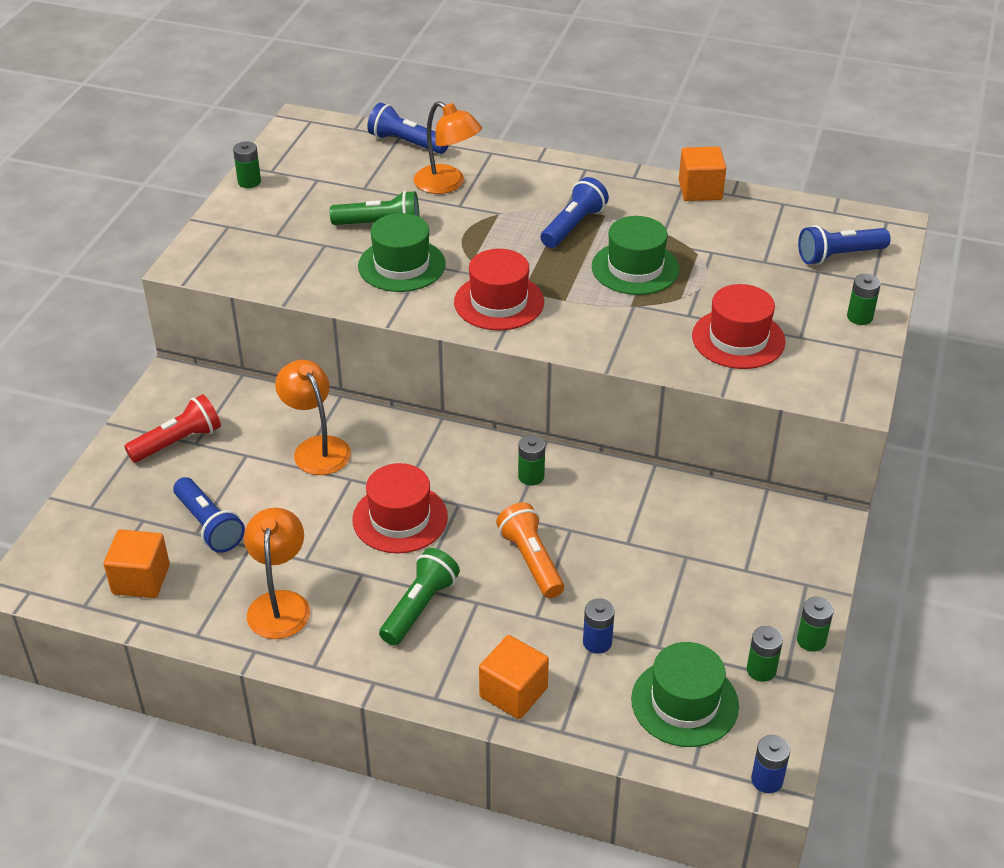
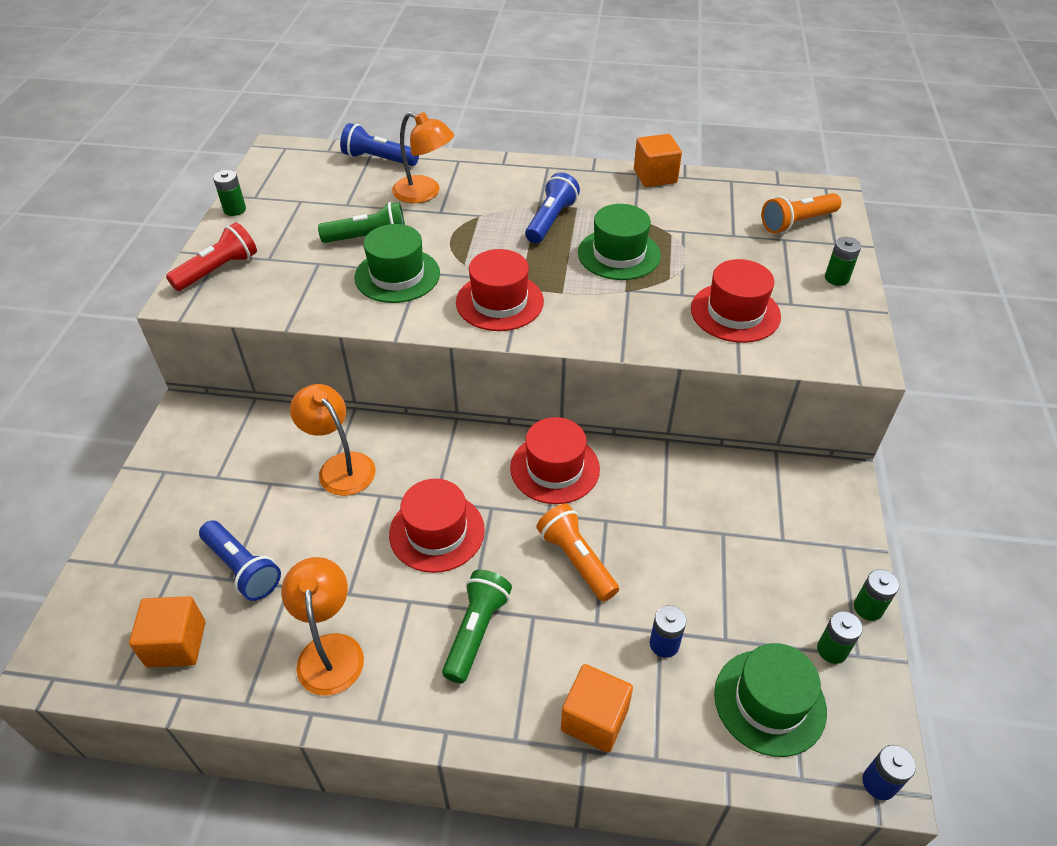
camera: 10 degrees left, 5 degrees up
red flashlight [124,394,221,463] -> red flashlight moved to [166,222,257,291]
green battery [518,435,545,486] -> red hat [510,417,600,504]
blue flashlight [798,225,891,265] -> orange flashlight [762,193,841,234]

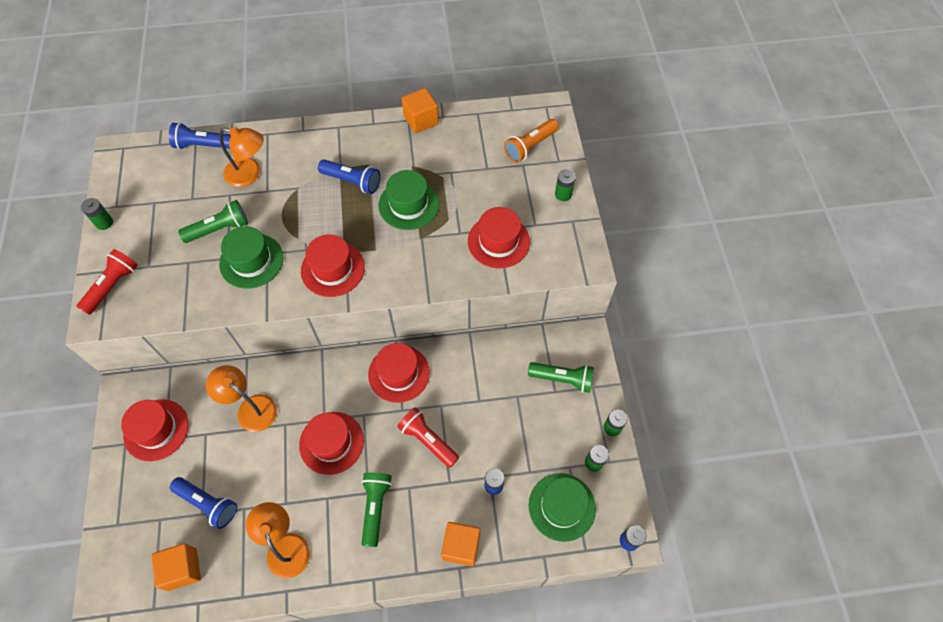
camera: 15 degrees left, 15 degrees up
blue flashlight [525,172,580,243] -> blue flashlight turned 105 degrees clockwise [318,159,381,194]
orange flashlight [537,504,619,602] -> red flashlight [397,407,459,468]
none -> red hat [121,399,189,461]
none -> green flashlight [528,362,594,393]

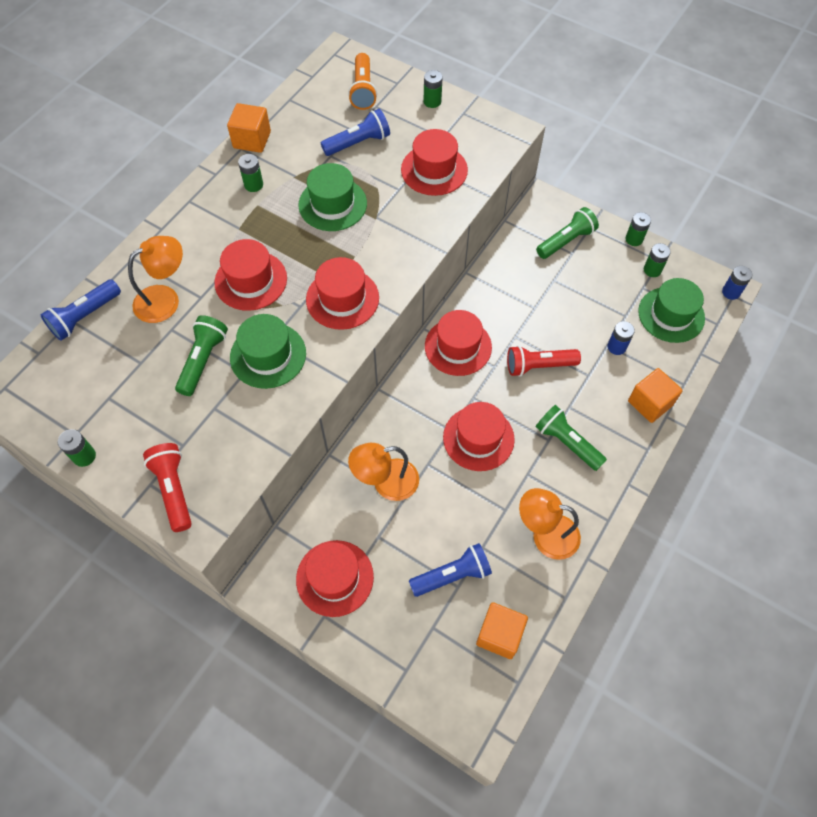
camera: 50 degrees left, 0 degrees up
blue flashlight [318,159,381,194] -> blue flashlight moved to [321,109,390,156]
none -> red hat [214,239,287,311]
none -> green battery [238,154,263,192]

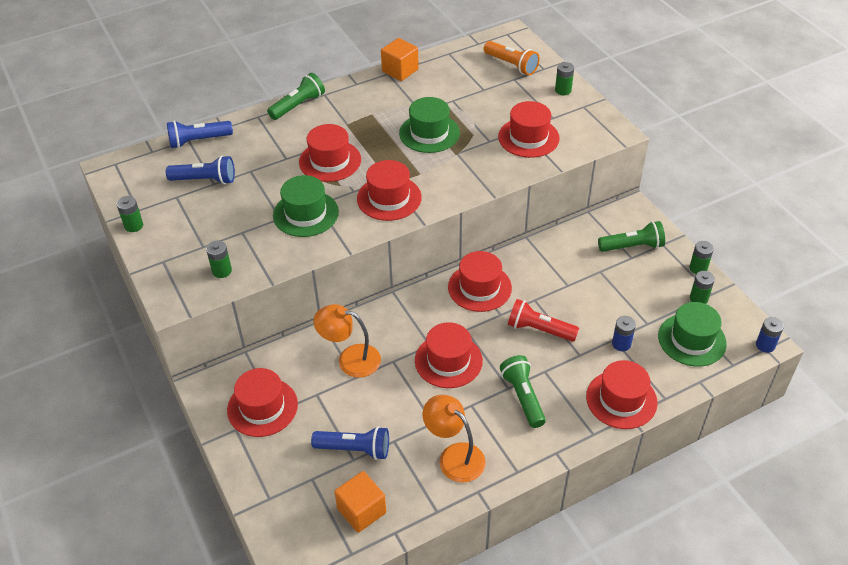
camera: 30 degrees right, 15 degrees down
orange lamp [128,236,183,323] -> none
red flashlight [143,443,192,532] -> none
green flashlight [175,315,228,396] -> green flashlight moved to [267,73,325,120]
green battery [238,154,263,192] -> green battery moved to [206,240,232,278]
blue flashlight [321,109,390,156] -> blue flashlight moved to [166,156,235,184]
orange flashlight [348,53,377,110] -> orange flashlight turned 75 degrees counterclockwise [484,41,540,75]
orange cube [628,368,683,423] -> red hat [586,360,657,429]

